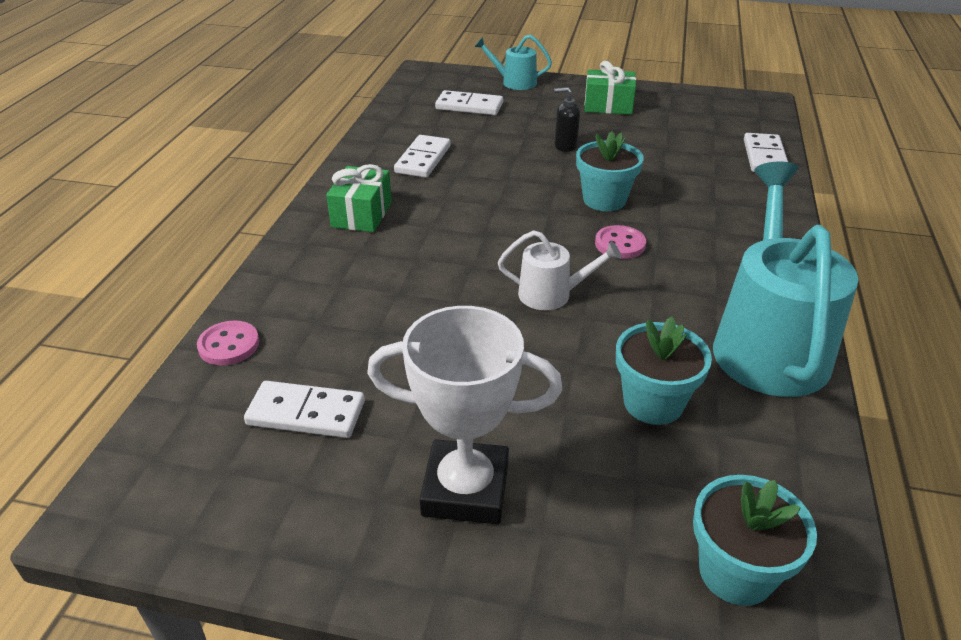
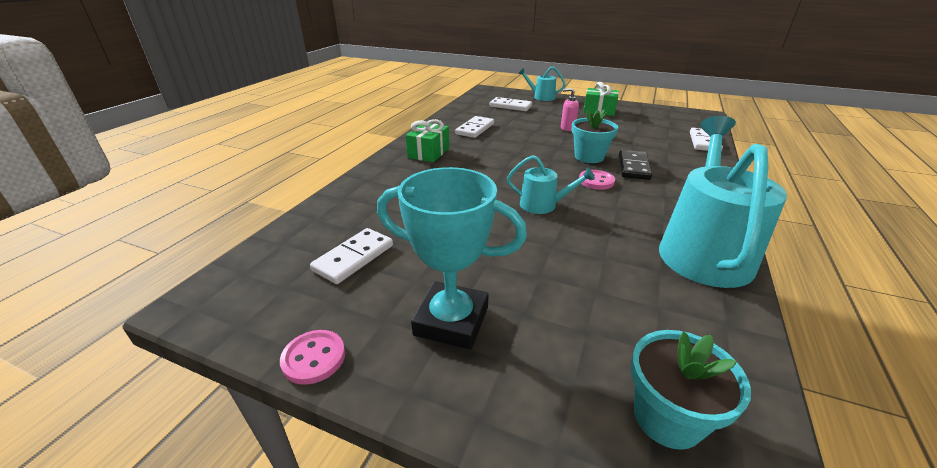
camera: 10 degrees right, 5 degrees down
pink button [197,321,259,365] -> pink button moved to [280,330,345,385]
white domino [244,381,365,438] -> white domino turned 75 degrees counterclockwise [310,228,393,284]
white trophy [367,306,562,524] -> turquoise trophy [377,167,527,350]
white watering can [498,230,621,310] -> turquoise watering can [507,155,595,214]
black soap dispenser [554,87,580,152] -> pink soap dispenser [561,88,579,131]
turquoise flower pot [616,317,712,425] -> none
none -> black domino [619,150,652,180]

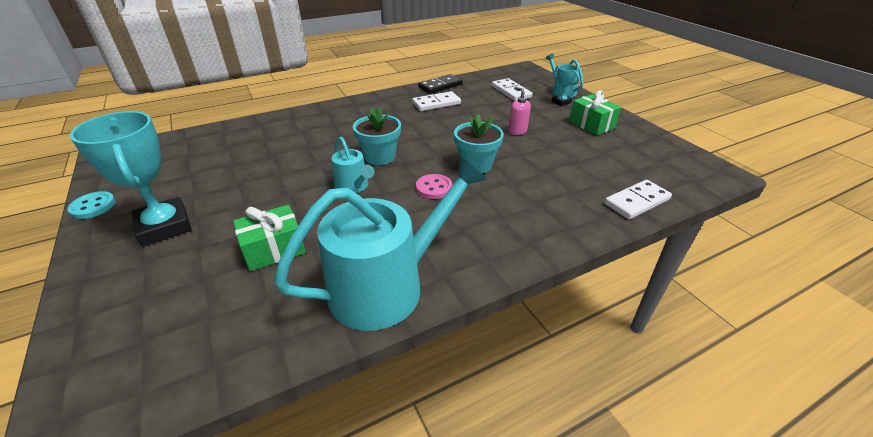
camera: 40 degrees right, 5 degrees up
pink button [280,330,345,385] -> turquoise button [67,191,116,219]
white domino [310,228,393,284] -> none
green gift [405,119,449,162] -> green gift moved to [233,205,306,271]
black domino [619,150,652,180] -> black domino moved to [418,74,463,94]
turquoise flower pot [631,330,751,450] -> turquoise flower pot moved to [353,107,401,165]
none -> turquoise trophy [552,64,580,106]

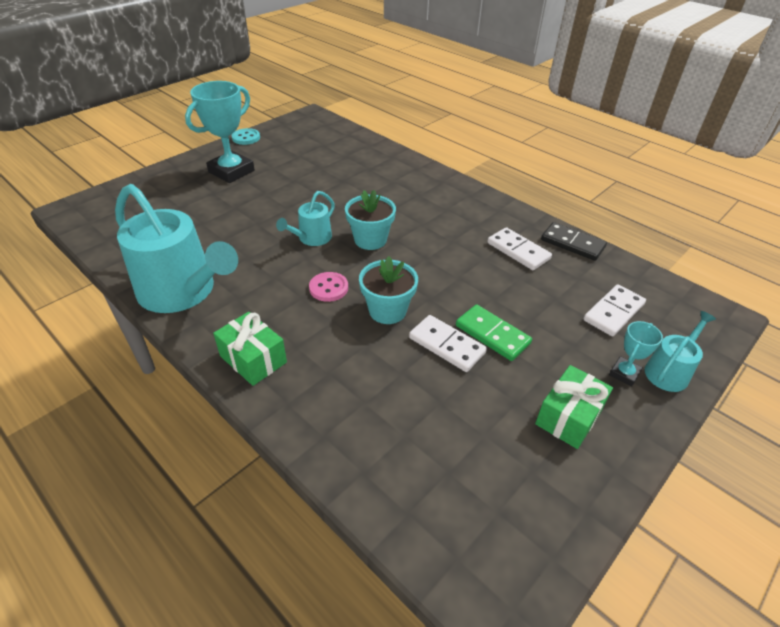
camera: 70 degrees right, 5 degrees up
green gift [233,205,306,271] -> green gift moved to [213,312,287,386]
pink soap dispenser [508,87,531,135] -> green domino [456,304,532,361]
white domino [604,180,672,219] -> white domino moved to [409,315,487,372]

